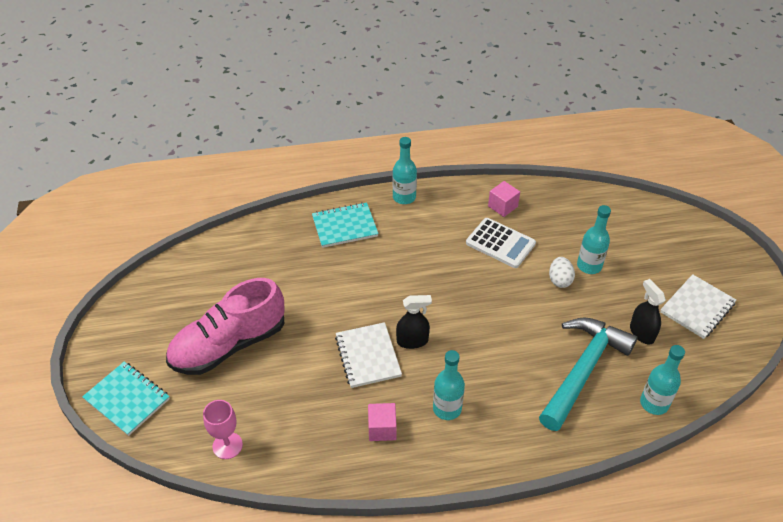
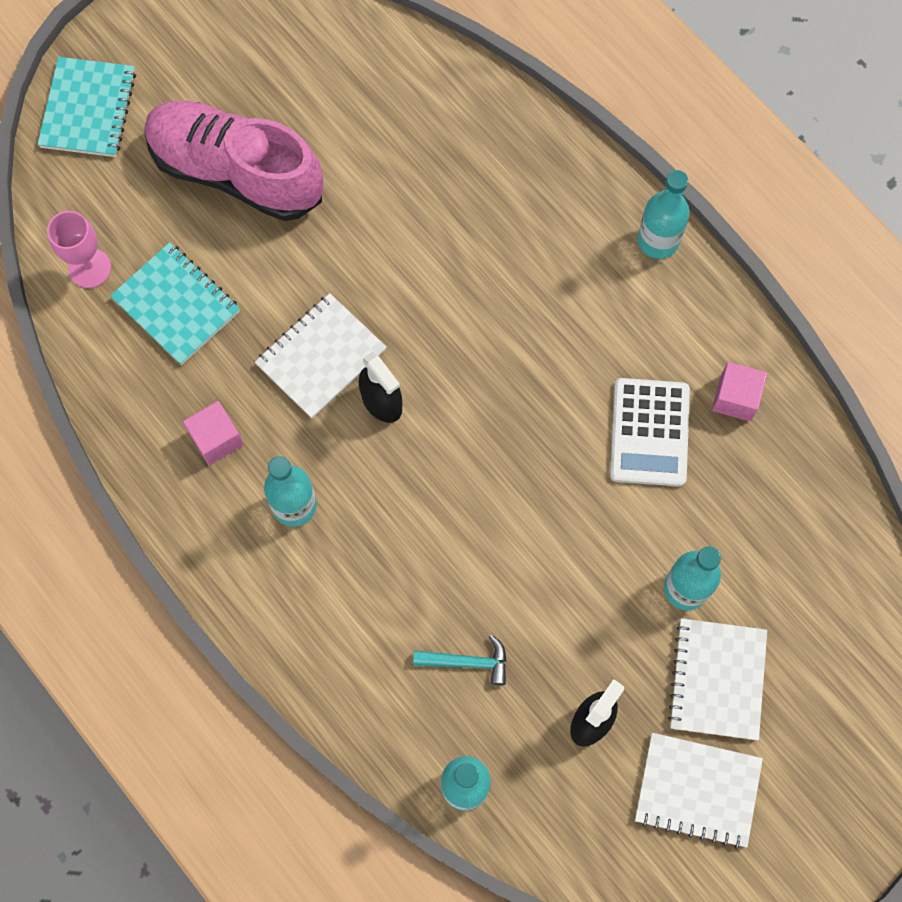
camera: 60 degrees right, 25 degrees up
turquoise notebook [312,202,379,248] -> turquoise notebook moved to [110,242,240,365]
turquoise hammer [539,317,638,431] -> turquoise hammer [413,635,506,685], size x0.41
white egg [549,257,575,288] -> none
none -> white notebook [668,618,767,740]

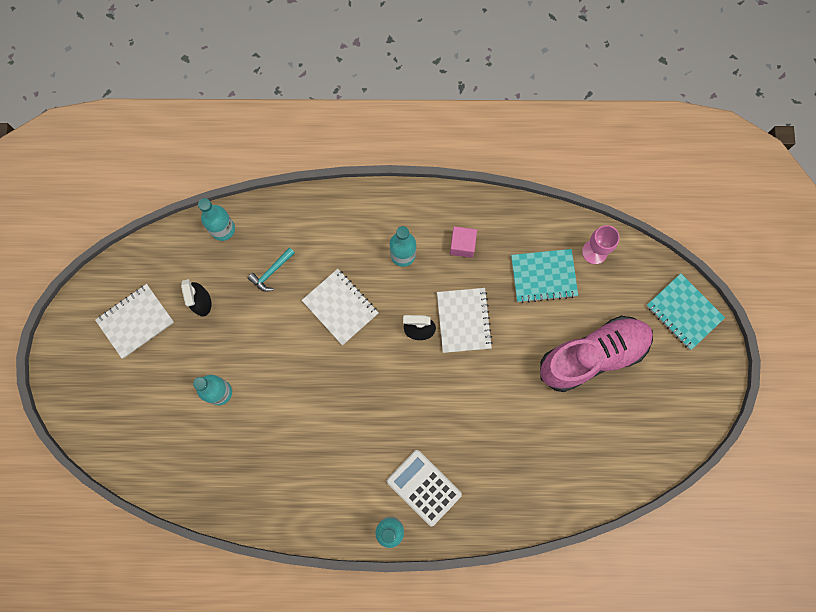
camera: 130 degrees right, 5 degrees up
white calculator [610,378,690,487] -> white calculator moved to [387,450,462,526]
white notebook [668,618,767,740] -> white notebook moved to [302,269,378,345]
pink cube [712,362,767,421] -> none

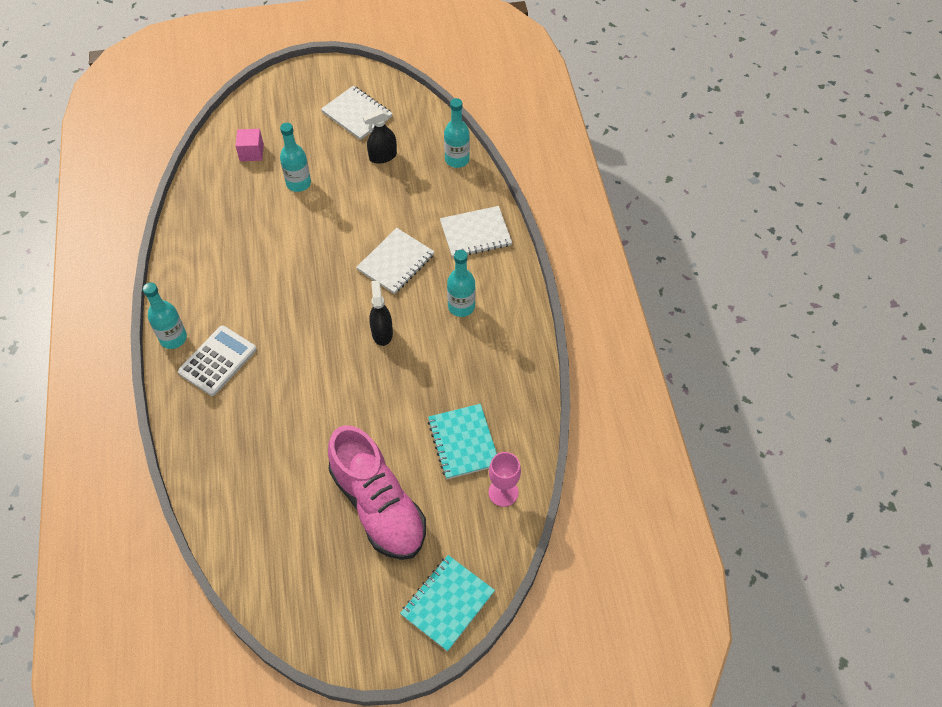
camera: 80 degrees right, 20 degrees down
turquoise hammer [248,247,295,292] -> none
white notebook [437,288,493,353] -> white notebook moved to [440,206,512,258]
pink cube [450,226,477,258] -> pink cube moved to [235,129,264,161]

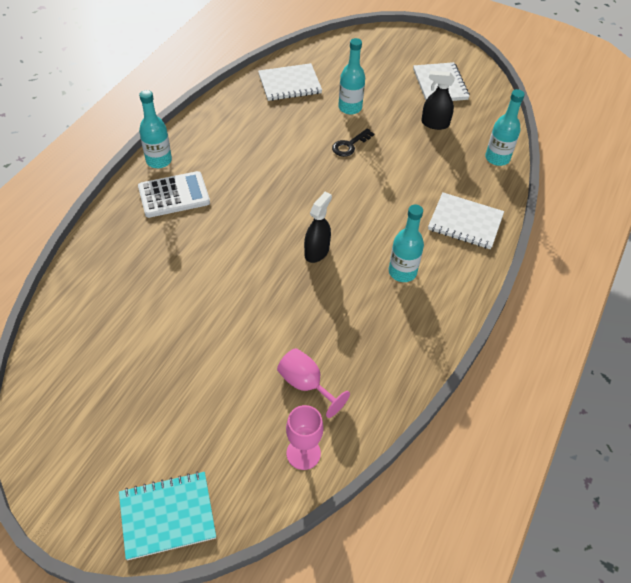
camera: 35 degrees right, 5 degrees down
pink cube [235,129,264,161] -> none
pink shoe [328,425,426,560] -> none
white notebook [356,228,435,294] -> white notebook moved to [258,63,322,101]
turquoise notebook [428,404,497,479] -> pink goblet [277,348,350,418]
none -> black key [332,128,374,157]

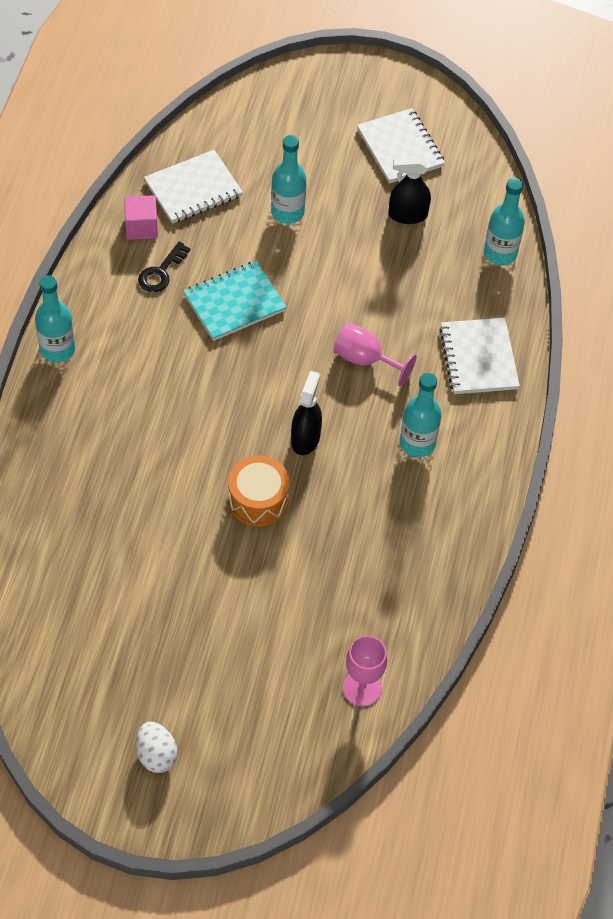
camera: 15 degrees left, 5 degrees up
turquoise notebook [119,472,216,560] -> turquoise notebook moved to [184,261,287,341]
white calculator [138,171,210,218] -> none
pink goblet [277,348,350,418] -> pink goblet moved to [333,323,417,387]
black key [332,128,374,157] -> black key moved to [138,242,191,292]
white notebook [428,192,504,249] -> white notebook turned 75 degrees clockwise [439,318,520,394]
none -> pink cube [124,195,158,240]
none -> white egg [136,722,177,773]
none -> orange drum [228,455,290,527]

